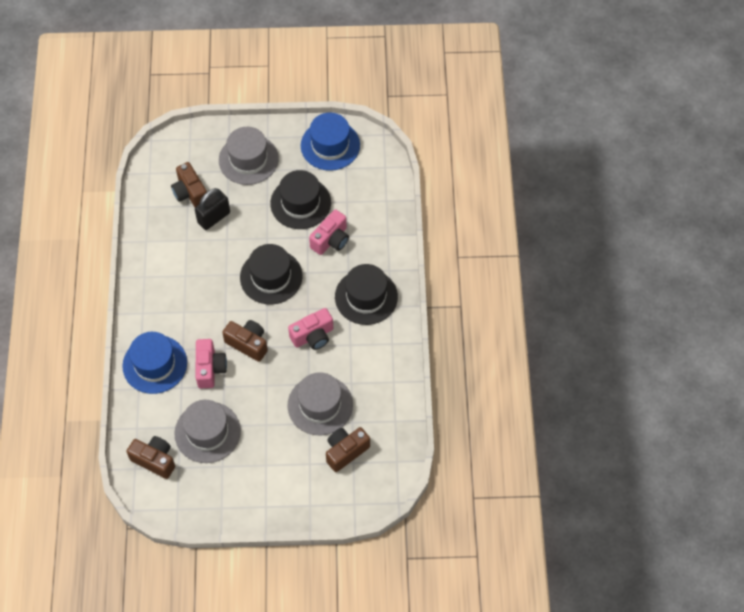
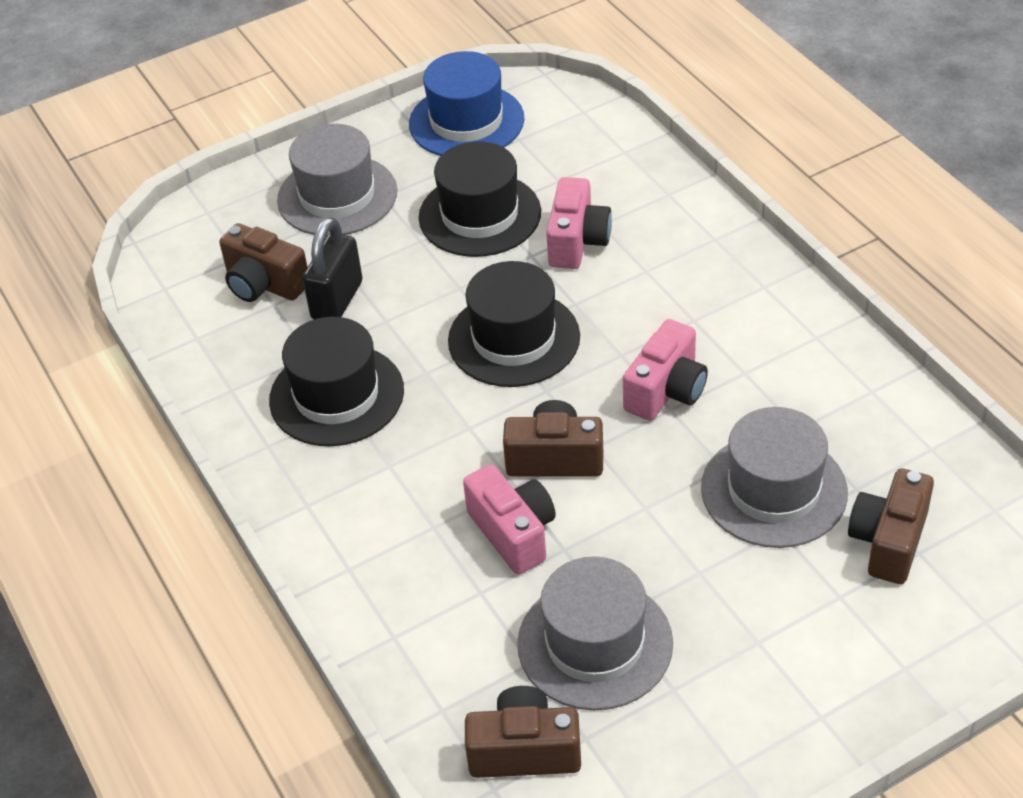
camera: 25 degrees left, 15 degrees down
blue hat [122,332,187,394] -> none
black hat [335,264,398,325] -> black hat moved to [269,317,404,446]

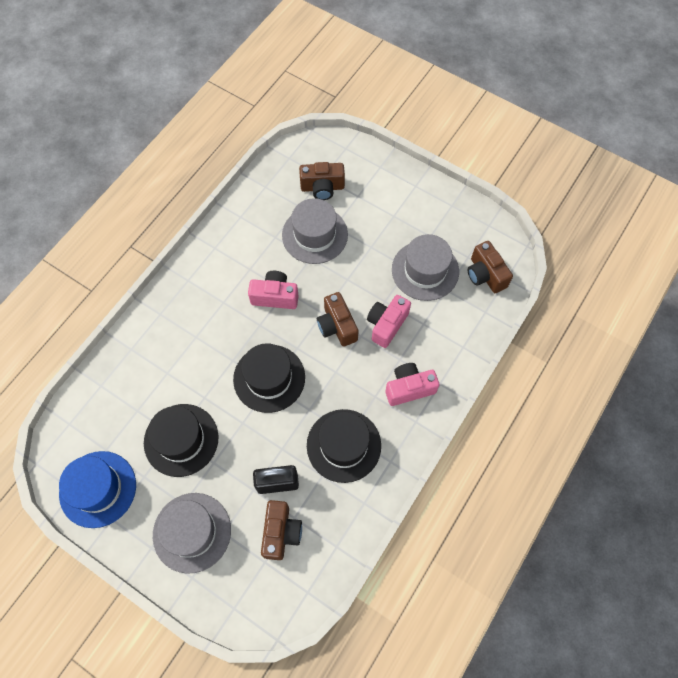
camera: 120 degrees left, 20 degrees up
pink camera [546,177,612,269] -> pink camera moved to [385,363,439,406]

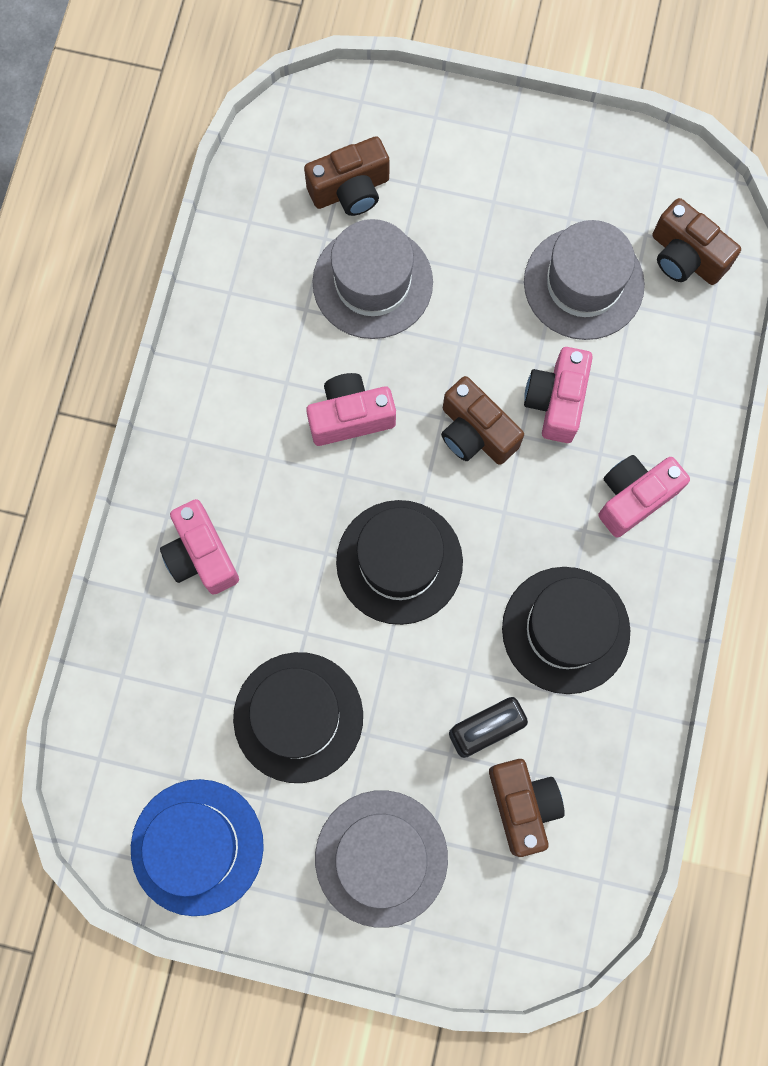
camera: 20 degrees left, 10 degrees up
none -> pink camera [160,499,239,595]

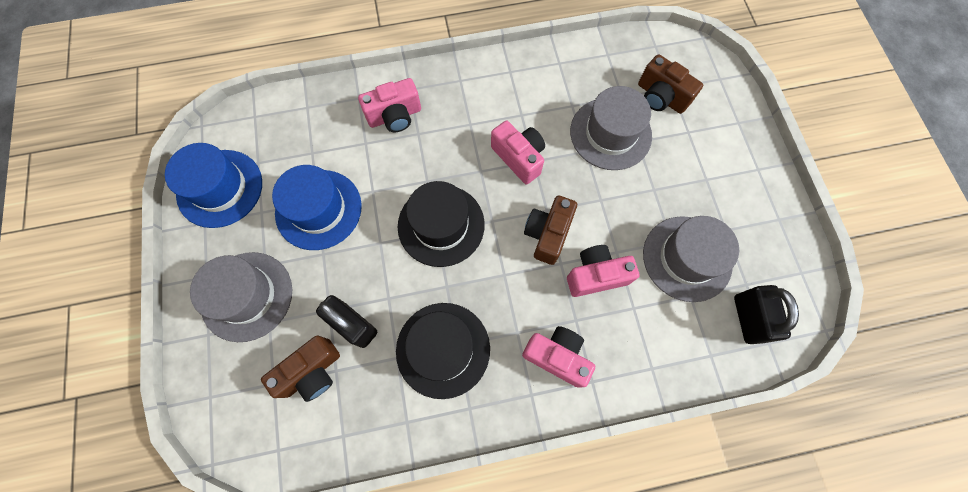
camera: 65 degrees right, 5 degrees down
pink camera [160,499,239,595] -> pink camera turned 150 degrees counterclockwise [358,78,421,132]
black hat [233,652,363,783] -> blue hat [272,165,362,250]
brown camera [652,198,741,285] -> black padlock [734,285,799,344]

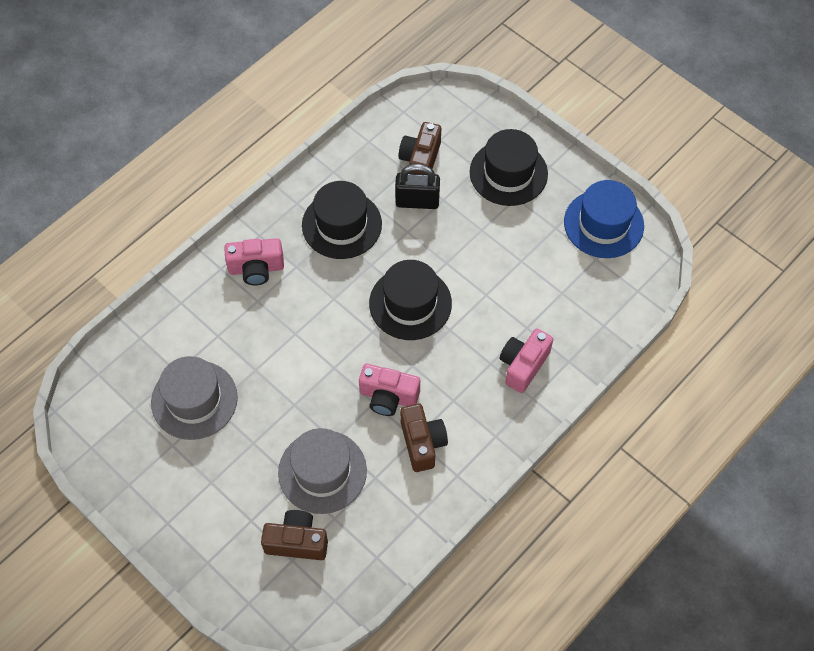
camera: 145 degrees right, 10 degrees down
grey hat [190,252,292,342] -> black hat [470,129,548,206]
blue hat [272,165,362,250] -> none
brown camera [524,195,577,265] -> brown camera moved to [400,403,448,472]
pink camera [567,245,640,297] -> none
black padlock [734,285,799,344] -> none

